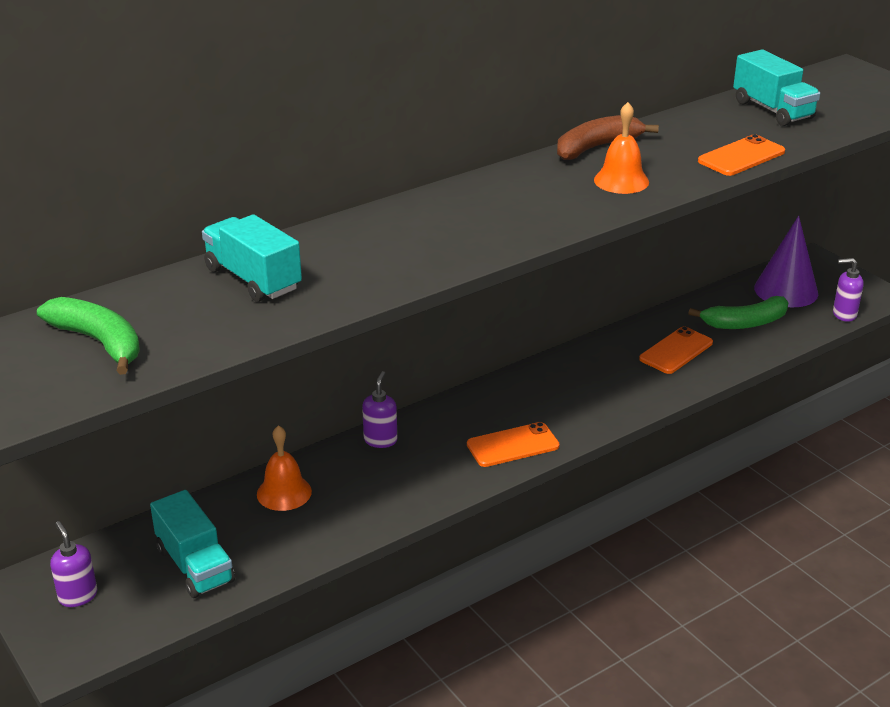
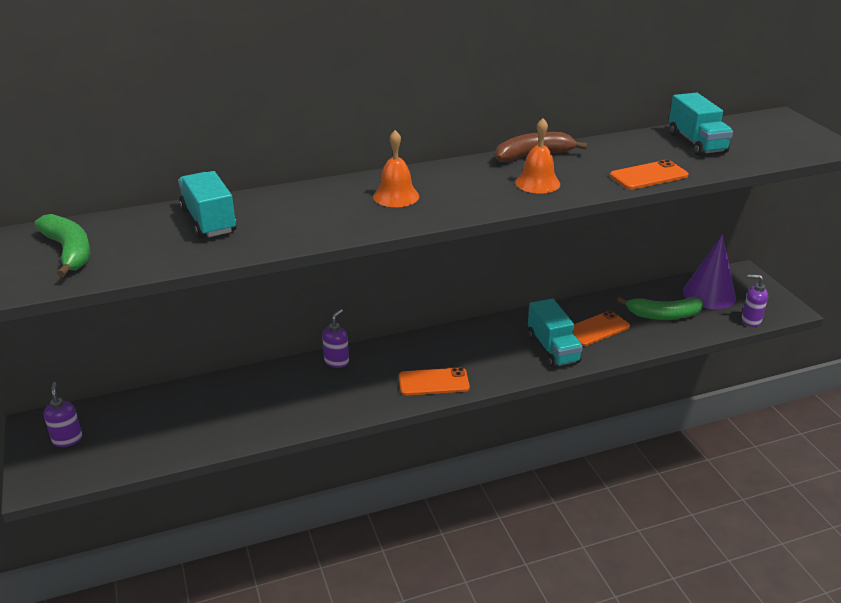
camera: 15 degrees right, 0 degrees up
turquoise truck [150,490,235,598] -> turquoise truck moved to [528,298,583,368]
orange bell [257,425,312,511] -> orange bell moved to [373,130,419,207]

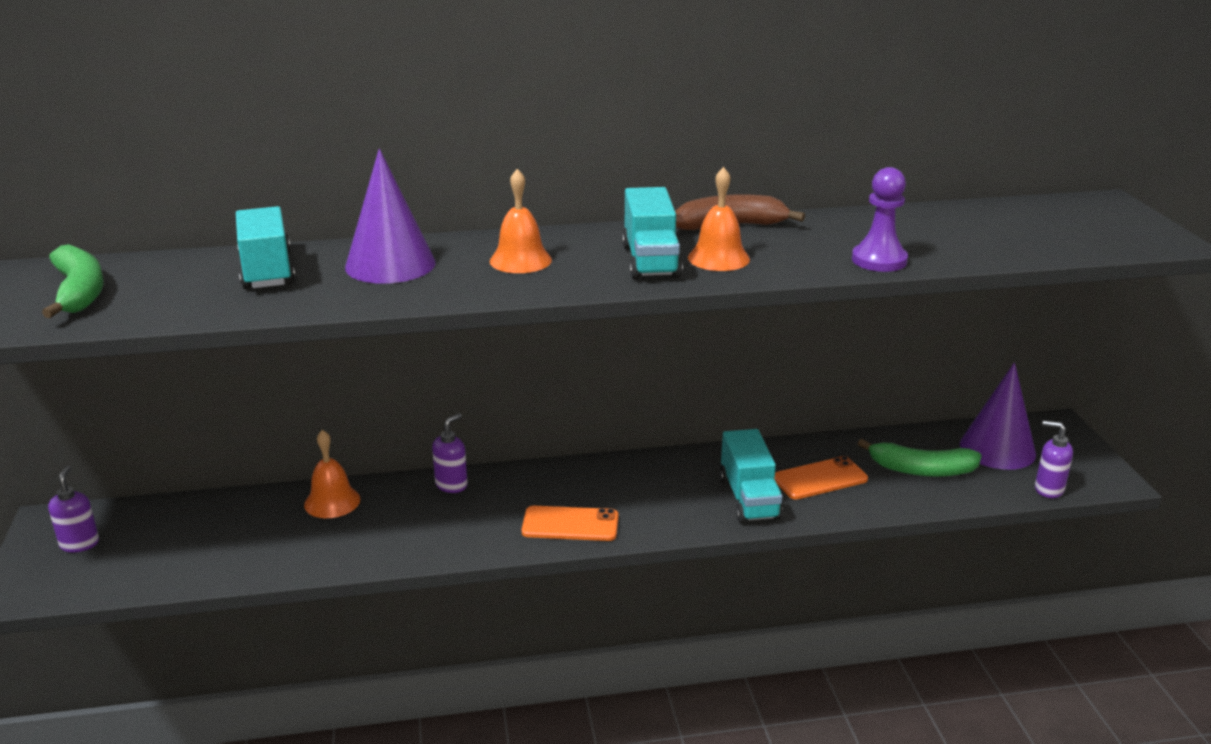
camera: 10 degrees right, 5 degrees down
orange phone [610,159,688,190] -> purple pawn [852,167,908,272]
turquoise truck [669,93,733,156] -> turquoise truck moved to [622,187,683,280]
none -> orange bell [304,430,360,518]
none -> purple cone [345,149,436,284]

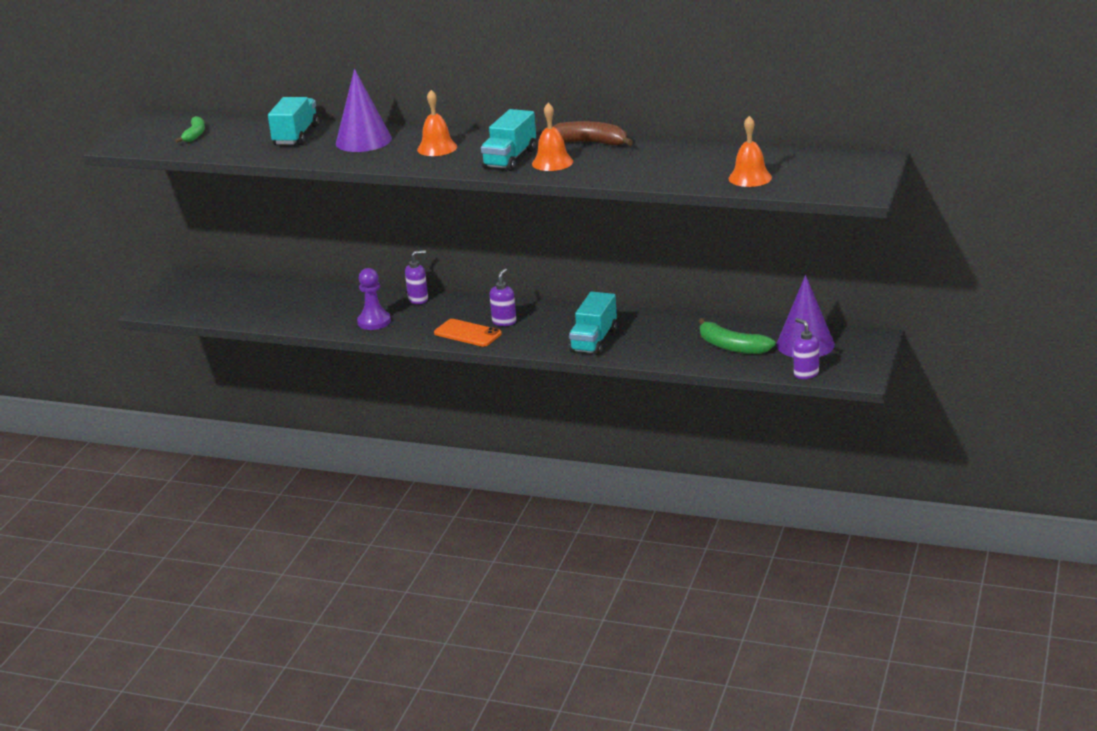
camera: 30 degrees right, 0 degrees up
green banana [42,244,104,318] -> green banana [175,116,205,142], size x0.66
purple soap dispenser [48,466,99,552] -> purple soap dispenser moved to [490,268,516,326]
orange bell [304,430,360,518] -> orange bell moved to [729,116,772,187]
orange phone [775,456,868,499] -> none
purple pawn [852,167,908,272] -> purple pawn moved to [357,268,391,330]

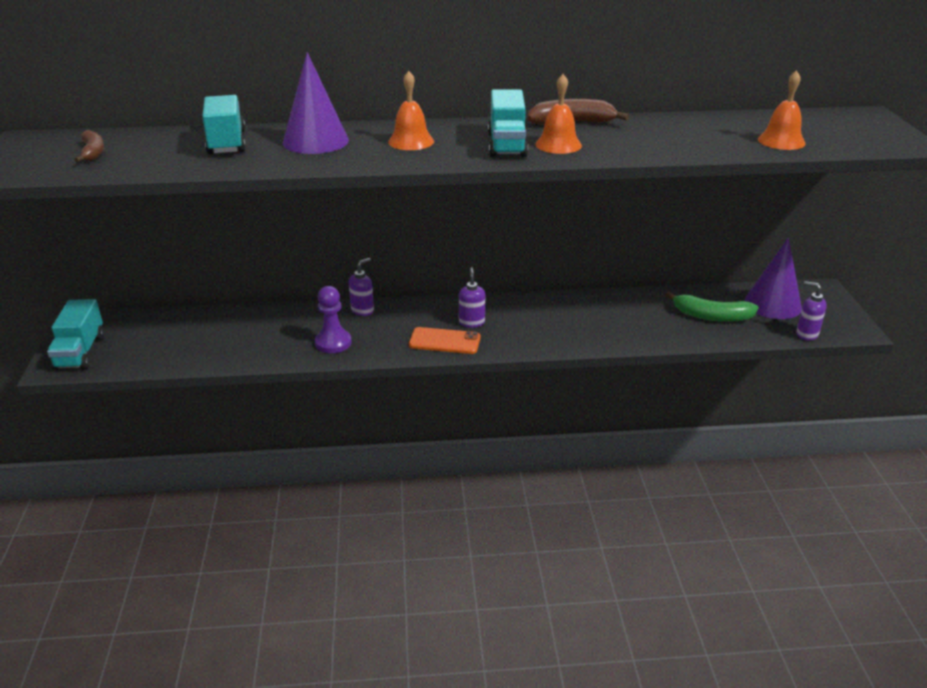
camera: 25 degrees left, 5 degrees up
green banana [175,116,205,142] -> brown banana [74,130,104,162]
turquoise truck [569,292,617,355] -> turquoise truck moved to [47,299,104,370]

